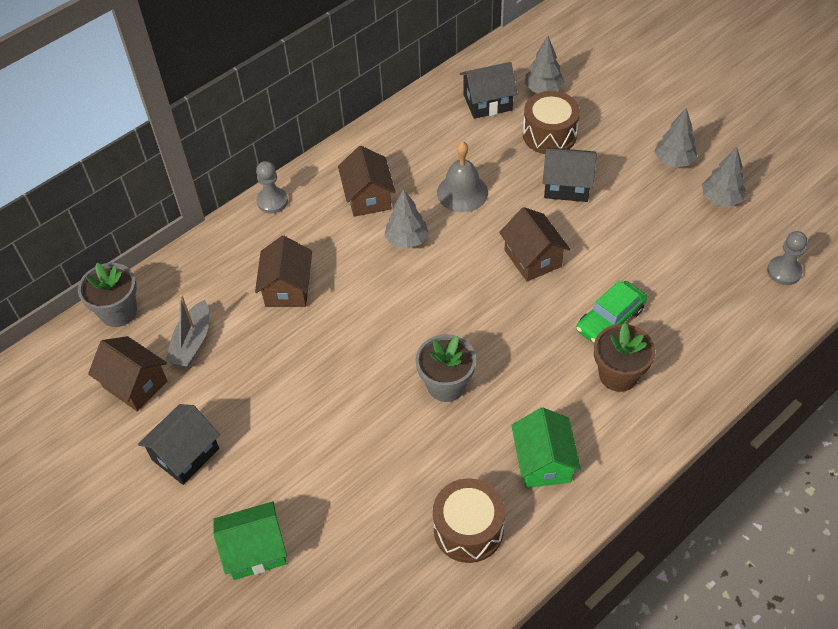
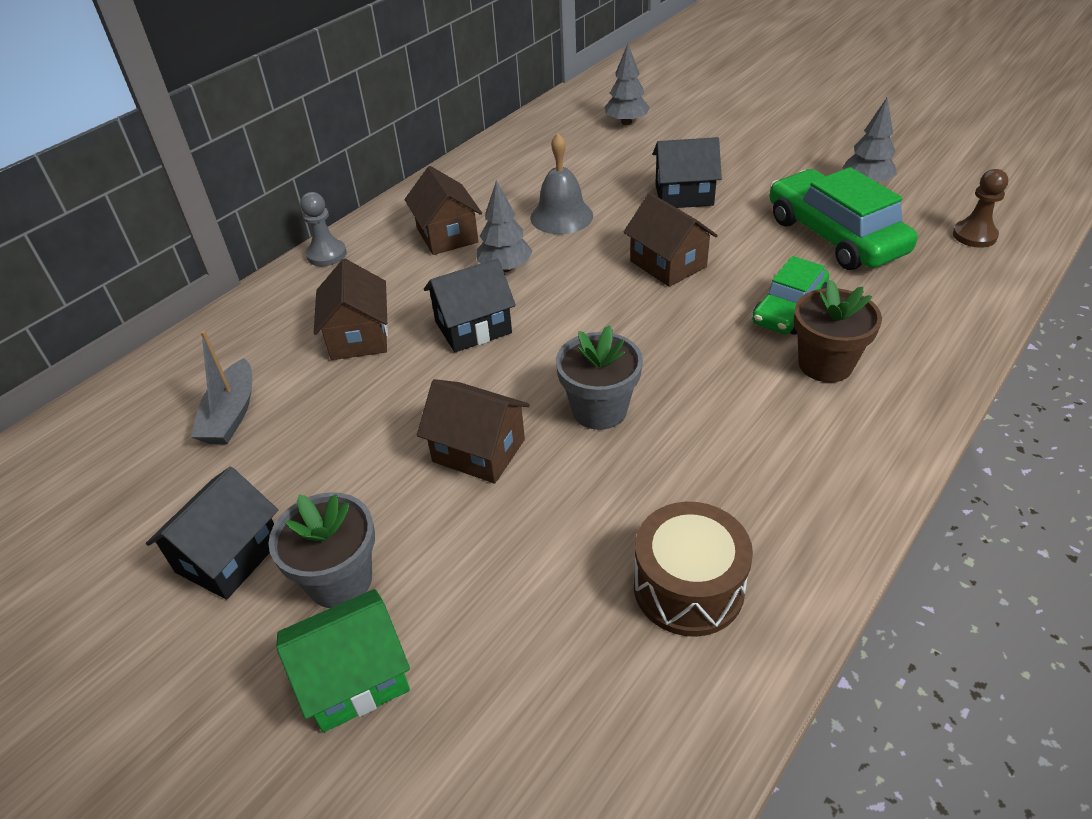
camera: 10 degrees left, 10 degrees down
grey flower pot [78,263,137,327] -> grey flower pot moved to [269,492,375,608]
brown house [88,336,167,411] -> brown house moved to [417,379,530,483]
black house [460,62,518,119] -> black house moved to [424,258,516,352]
green house [511,408,581,488] -> none
brown drum [523,91,580,154] -> none
grey tree [654,108,697,168] -> none
grey pawn [767,231,807,285] -> brown pawn [953,169,1008,248]
none -> green car [770,167,918,270]

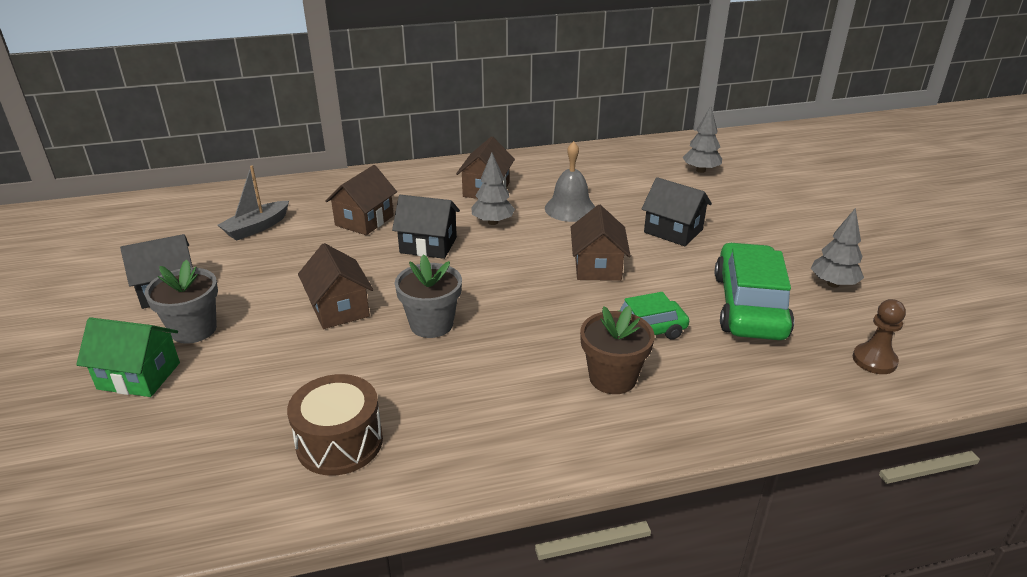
camera: 35 degrees right, 10 degrees down
grey pawn [300,192,347,266] -> none

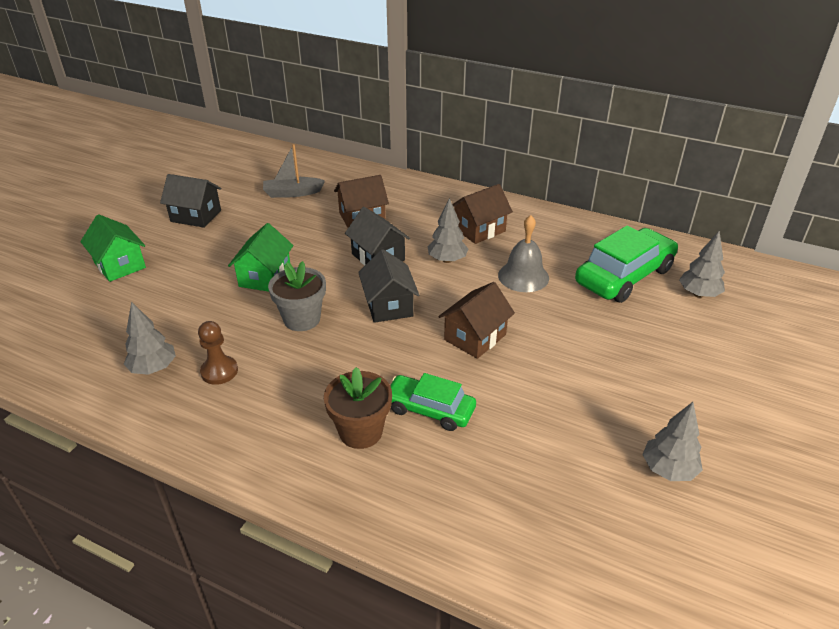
camera: 40 degrees right, 5 degrees up
grey flower pot [145,260,218,344] -> none
brown drum [287,374,383,476] -> grey tree [124,302,176,375]
brown house [298,243,373,329] -> green house [228,223,294,292]
black house [642,177,712,246] -> black house moved to [358,249,419,323]
green car [715,242,794,340] -> green car moved to [575,226,678,303]
brown pawn [853,299,906,374] -> brown pawn moved to [198,321,238,385]

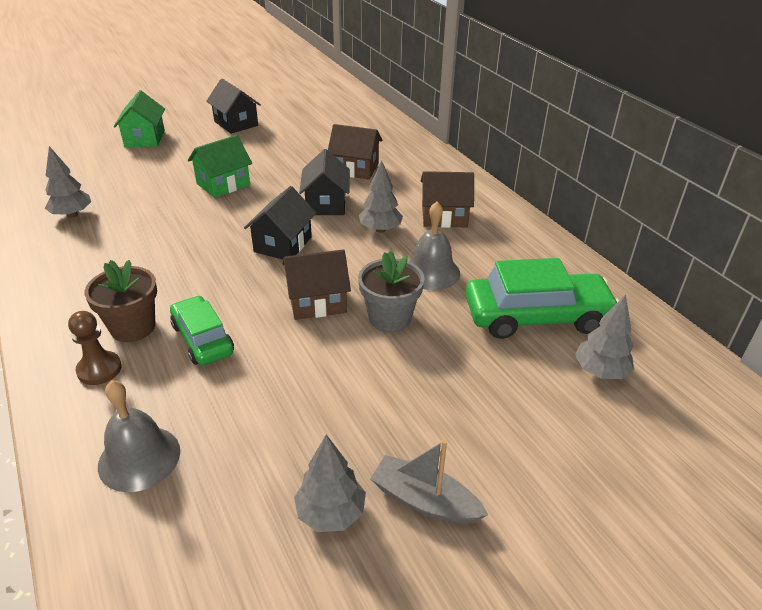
camera: 35 degrees right, 0 degrees up
brown pawn [198,321,238,385] -> brown pawn moved to [68,311,122,385]
grey boat [263,144,325,198] -> grey boat moved to [370,440,488,524]
grey flower pot [268,261,326,331] -> grey flower pot moved to [358,251,425,332]
none -> grey bell [98,380,180,492]

